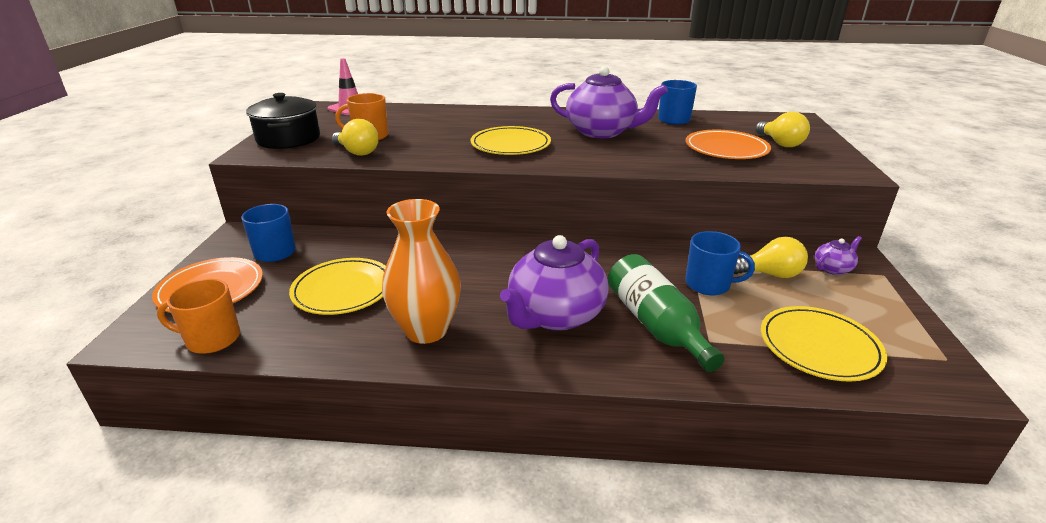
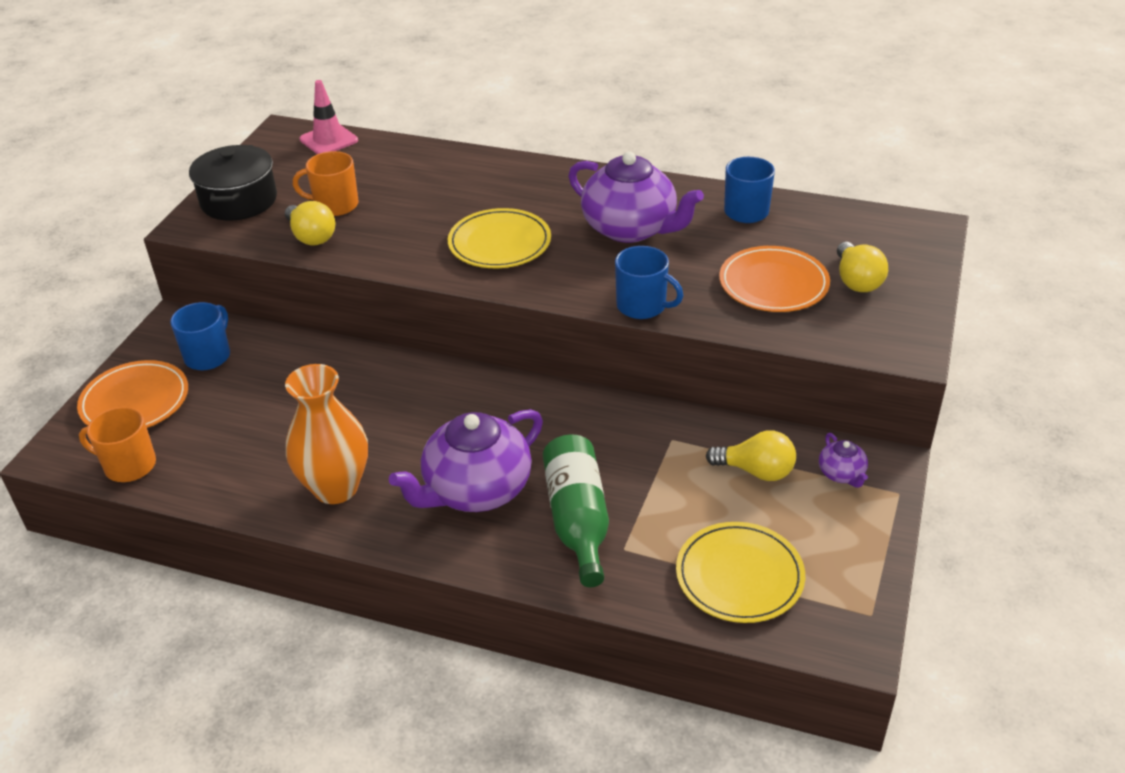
camera: 15 degrees right, 10 degrees up
yellow plate [289,258,386,315] -> none
blue mug [685,231,755,295] -> blue mug moved to [615,246,683,319]
purple teapot [815,236,862,275] -> purple teapot turned 90 degrees clockwise [819,433,868,488]

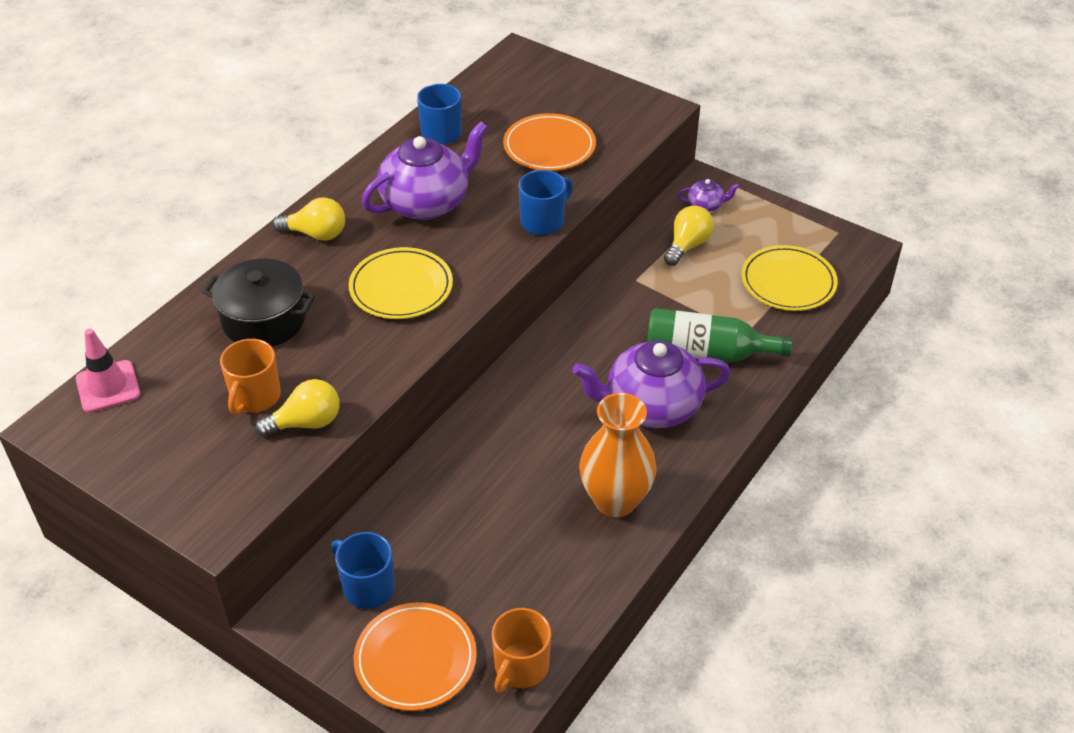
camera: 75 degrees left, 5 degrees up
black pot [189,145,277,221] -> black pot moved to [203,259,315,347]
purple teapot [389,409,543,512] -> purple teapot turned 105 degrees clockwise [572,341,731,428]
yellow light bulb [837,242,888,292] -> yellow light bulb moved to [272,197,345,241]

